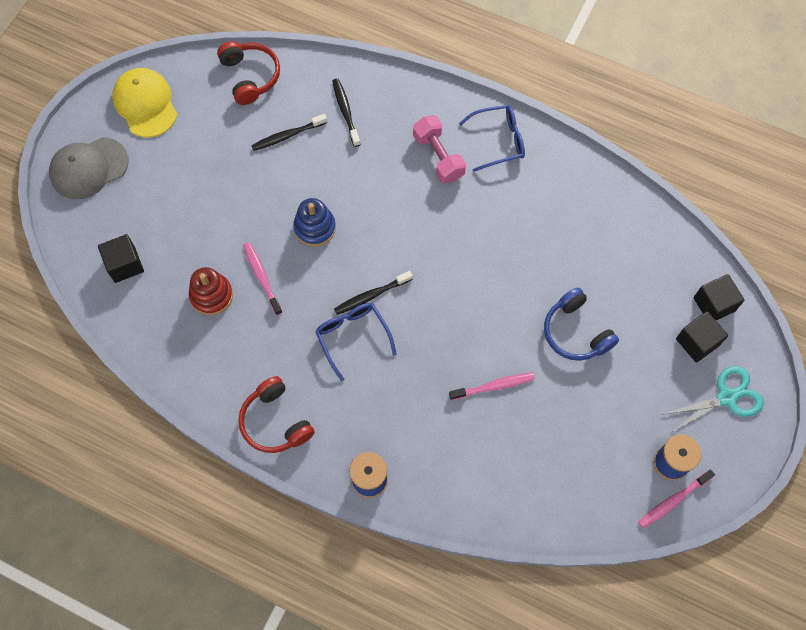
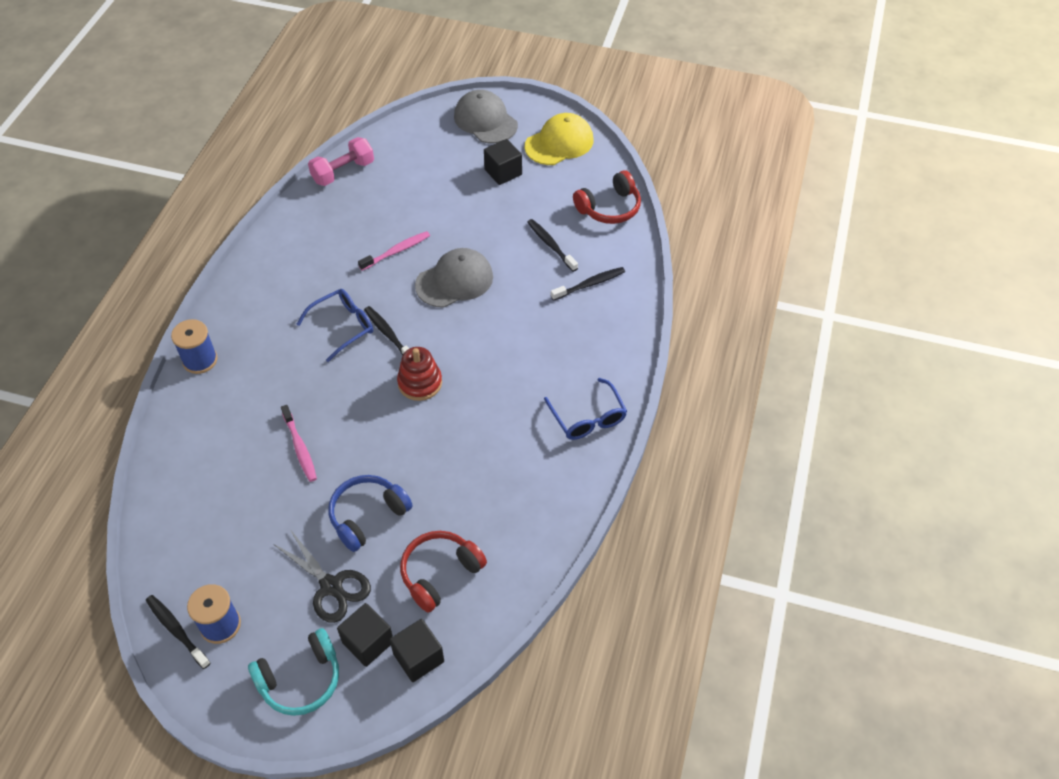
camera: 80 degrees right, 15 degrees down
black cube [98,234,144,283] -> black cube moved to [484,139,522,185]
red stacking toy [189,267,233,315] -> red stacking toy moved to [397,347,442,401]
red headphones [239,376,315,453] -> red headphones moved to [400,531,487,613]
blue stacking toy [293,198,336,247] -> grey cap [415,248,493,308]
pink dumbbell [413,115,466,184] -> pink dumbbell moved to [308,137,374,186]
pink toothbrush [638,469,715,528] -> black toothbrush [146,595,210,669]
turquoise scissors [661,366,764,433] -> turquoise headphones [248,628,339,716]
none -> black scissors [273,529,371,623]

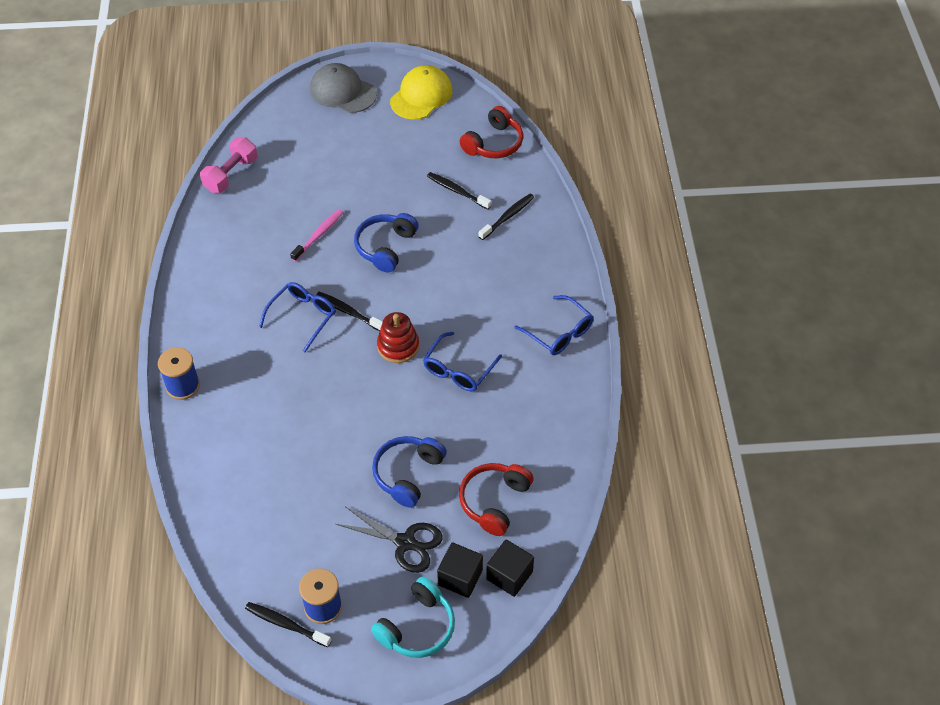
camera: 20 degrees left, 0 degrees up
pink toothbrush [281,405,317,482] -> none
grey cap [415,248,493,308] -> blue headphones [354,213,419,273]
black cube [484,139,522,185] -> none
none -> blue glasses [423,332,502,391]

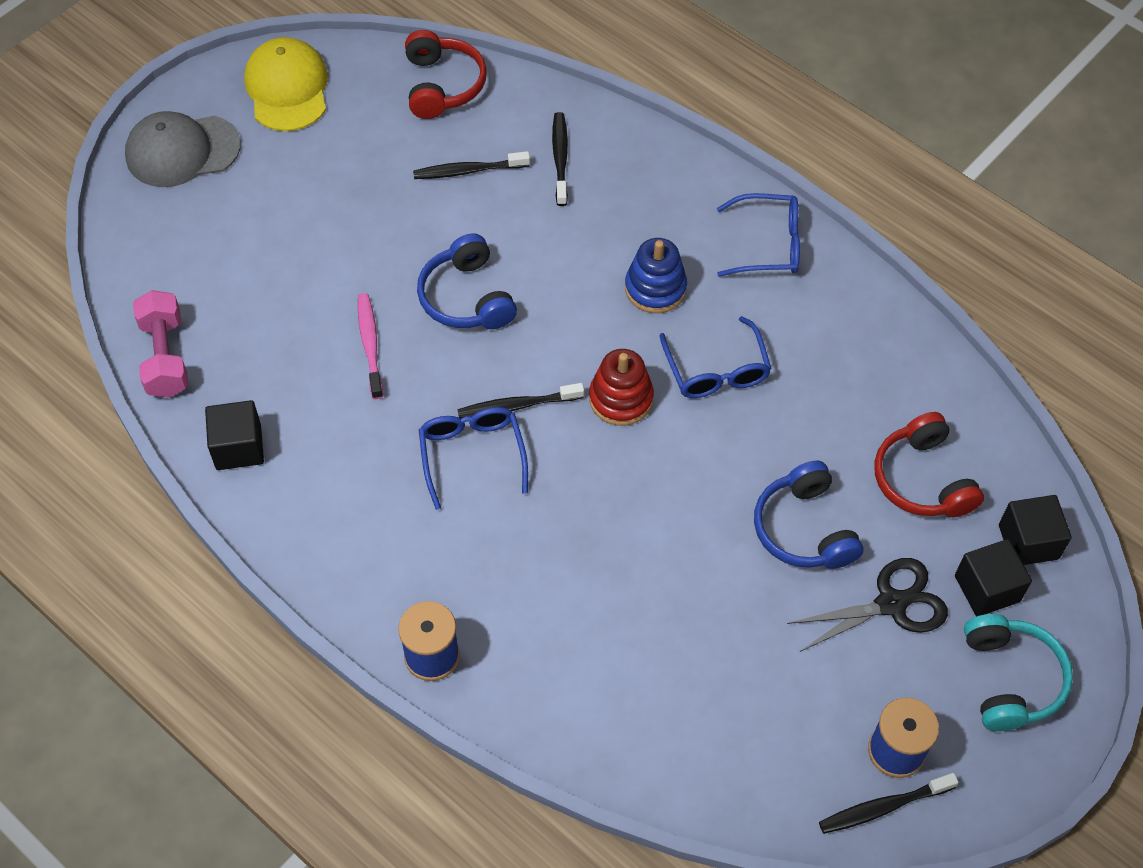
camera: 45 degrees left, 5 degrees up
none -> black cube [205,400,264,470]
none -> blue stacking toy [625,238,687,313]

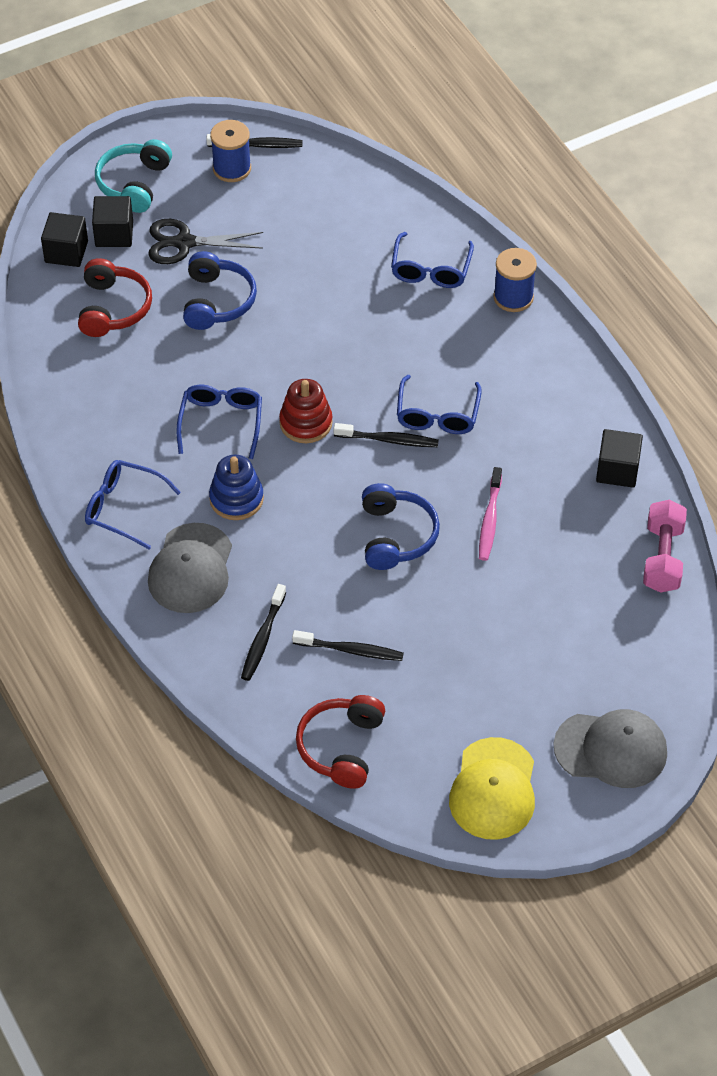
camera: 160 degrees left, 5 degrees down
none -> grey cap [148,523,232,613]
none -> blue glasses [391,232,474,288]

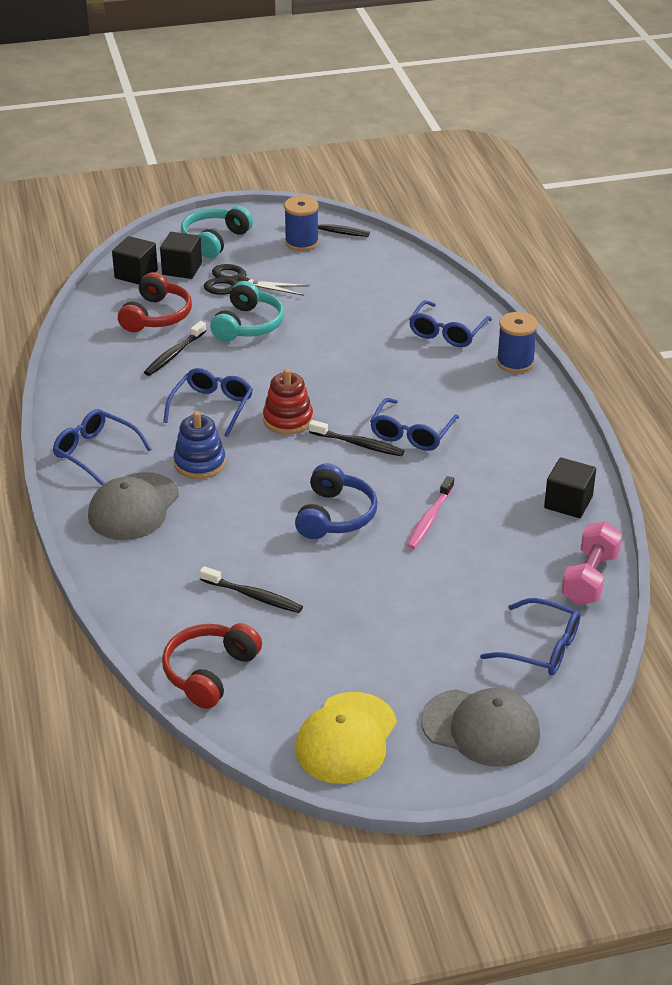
camera: 15 degrees right, 15 degrees down
blue headphones [183,251,257,330] -> turquoise headphones [210,281,284,341]
black toothbrush [241,584,286,681] -> black toothbrush moved to [144,321,206,376]
none -> blue glasses [480,598,581,675]

